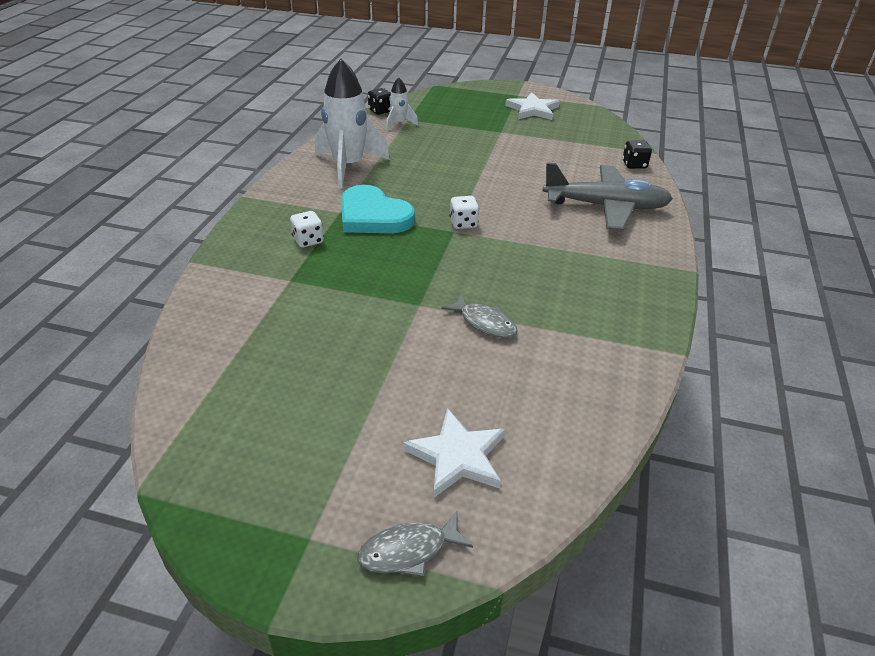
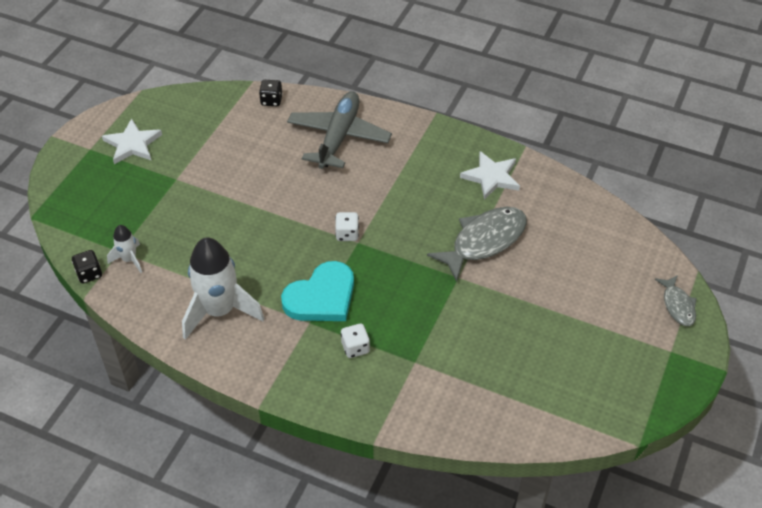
camera: 80 degrees left, 10 degrees up
white star [403,408,505,498] -> white star moved to [460,151,520,200]
grey fish [442,294,518,338] -> grey fish [427,207,527,282], size x1.84

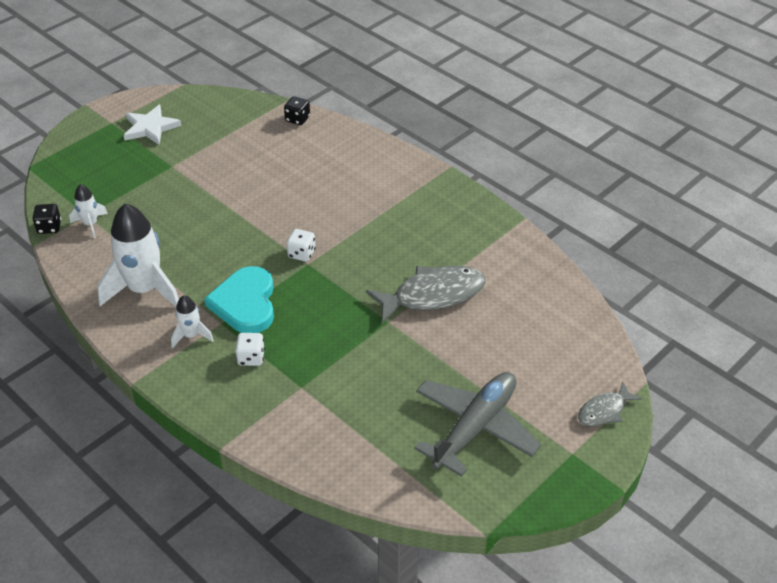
camera: 20 degrees right, 5 degrees down
turquoise heart [281,261,354,321] -> turquoise heart turned 105 degrees clockwise [204,266,274,333]
grey plane [287,91,392,169] -> grey plane moved to [414,372,541,477]
white star [460,151,520,200] -> none
grey fish [655,275,697,326] -> grey fish turned 45 degrees clockwise [578,381,642,426]
none -> white rocket [171,295,214,348]

